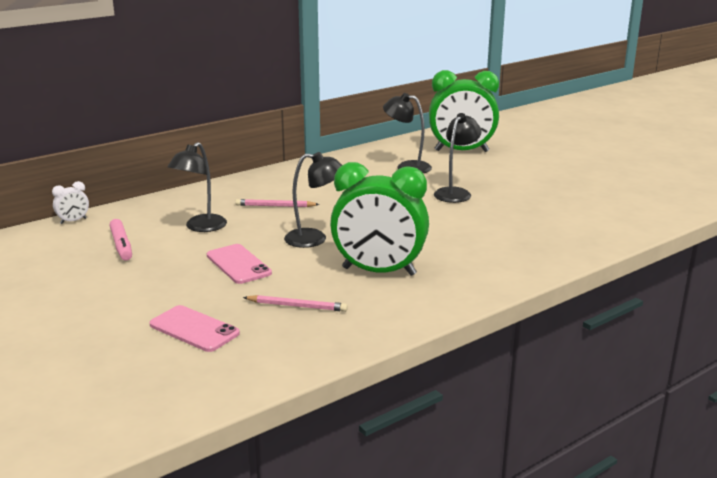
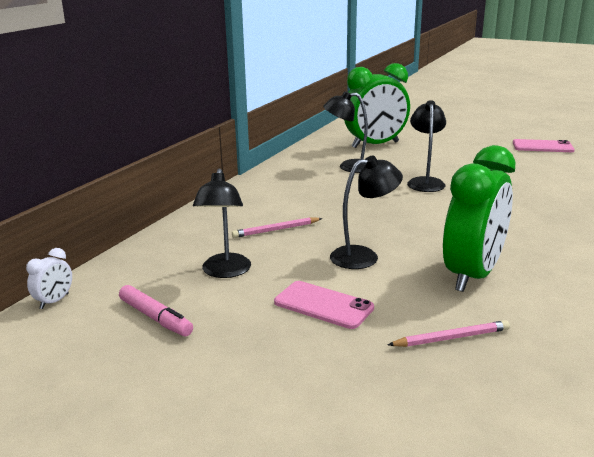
camera: 25 degrees left, 0 degrees up
pink phone [149,305,240,352] -> pink phone moved to [513,139,575,152]
green clock [330,162,429,276] -> green clock turned 45 degrees counterclockwise [443,145,516,292]

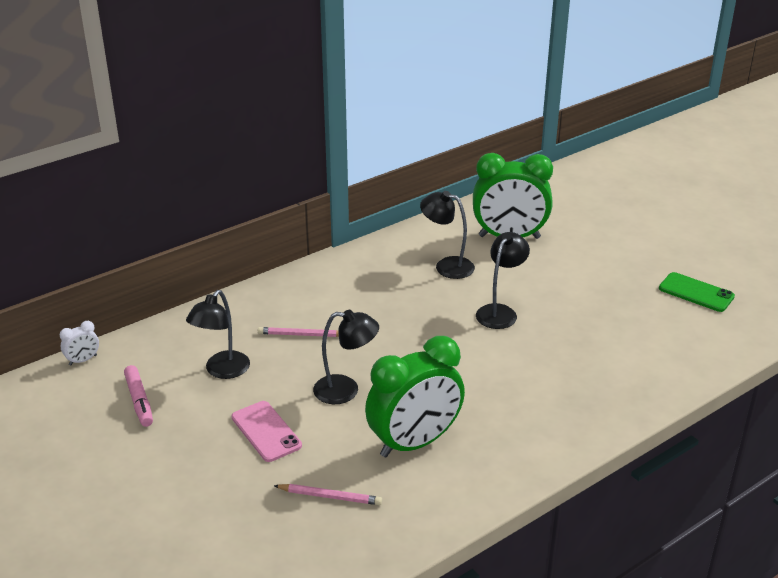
camera: 25 degrees right, 10 degrees up
pink phone [513,139,575,152] -> green phone [659,272,735,312]

